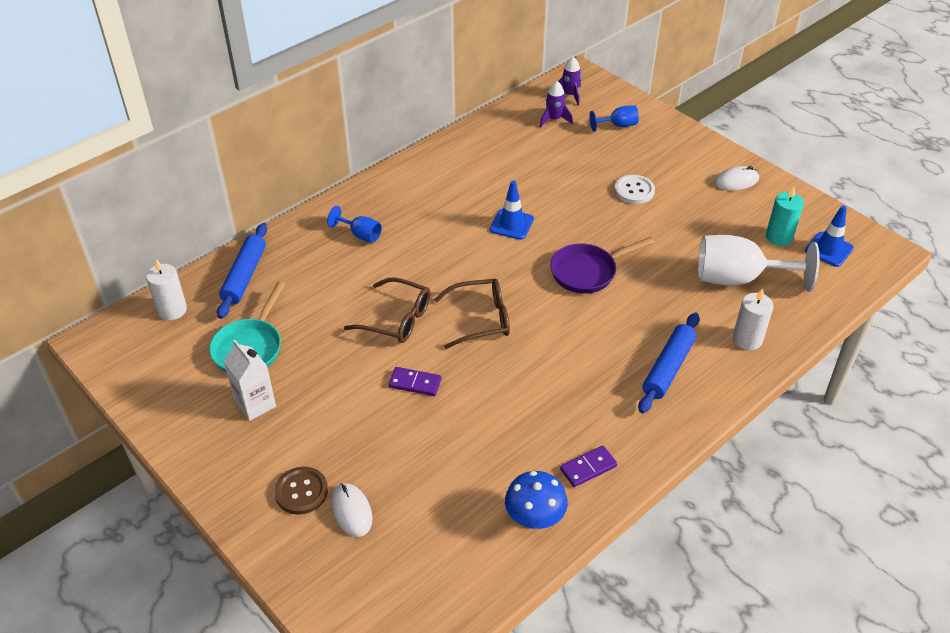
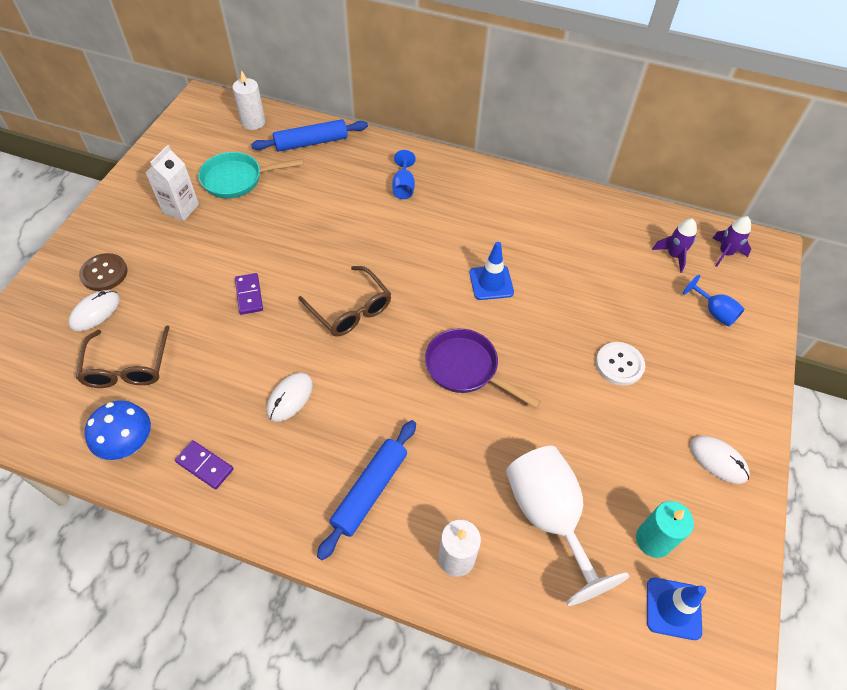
camera: 60 degrees right, 10 degrees up
brown glasses [344,277,431,343] -> brown glasses moved to [76,325,170,388]
blue rolling pin [638,313,700,413] -> blue rolling pin turned 60 degrees counterclockwise [317,420,416,560]
none -> white mouse [266,373,313,422]

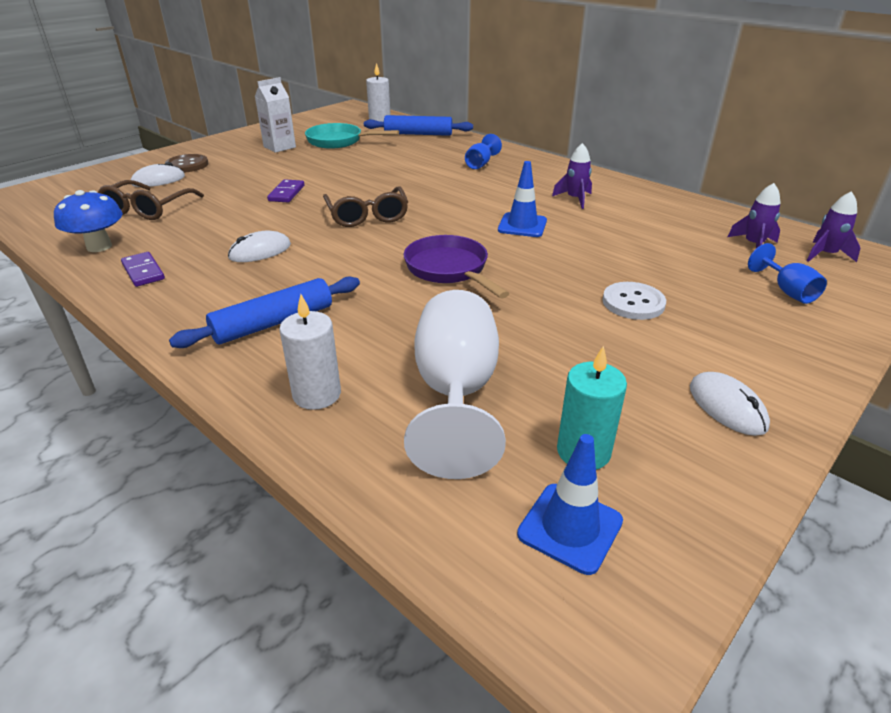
camera: 25 degrees right, 20 degrees down
none -> purple rocket [552,143,592,209]

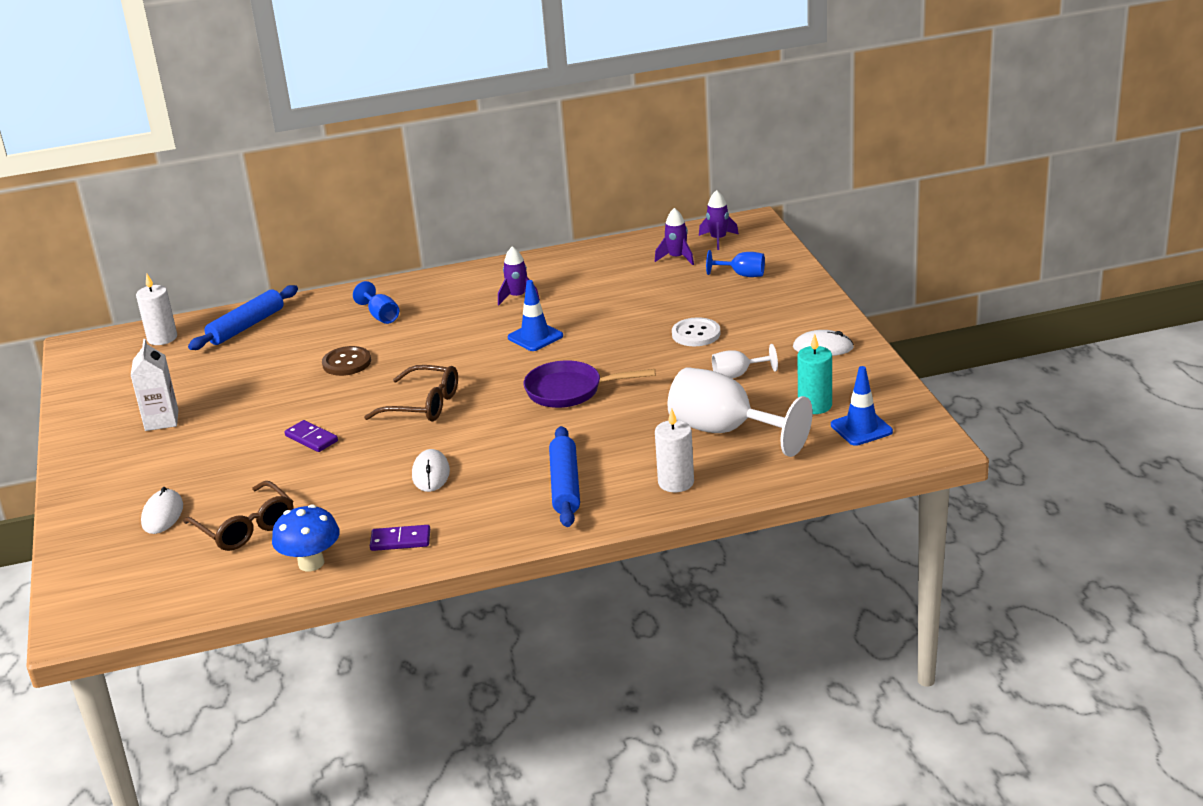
camera: 55 degrees left, 5 degrees down
brown button [165,154,209,172] -> brown button moved to [322,346,371,376]
turquoise pan [305,123,399,149] -> none
none -> white goblet [712,344,778,378]

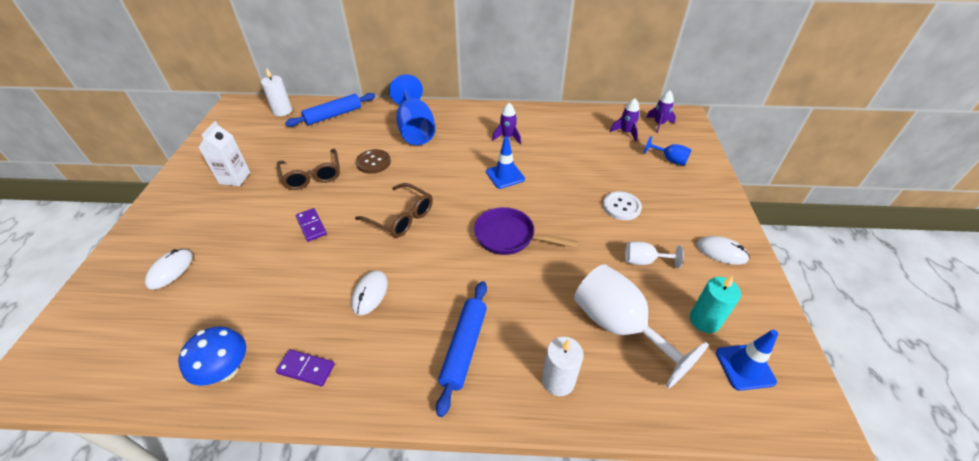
camera: 15 degrees right, 15 degrees up
brown glasses [183,481,294,551] -> brown glasses moved to [277,149,340,190]
blue goblet [353,281,399,324] -> blue goblet [389,74,435,145], size x2.05

